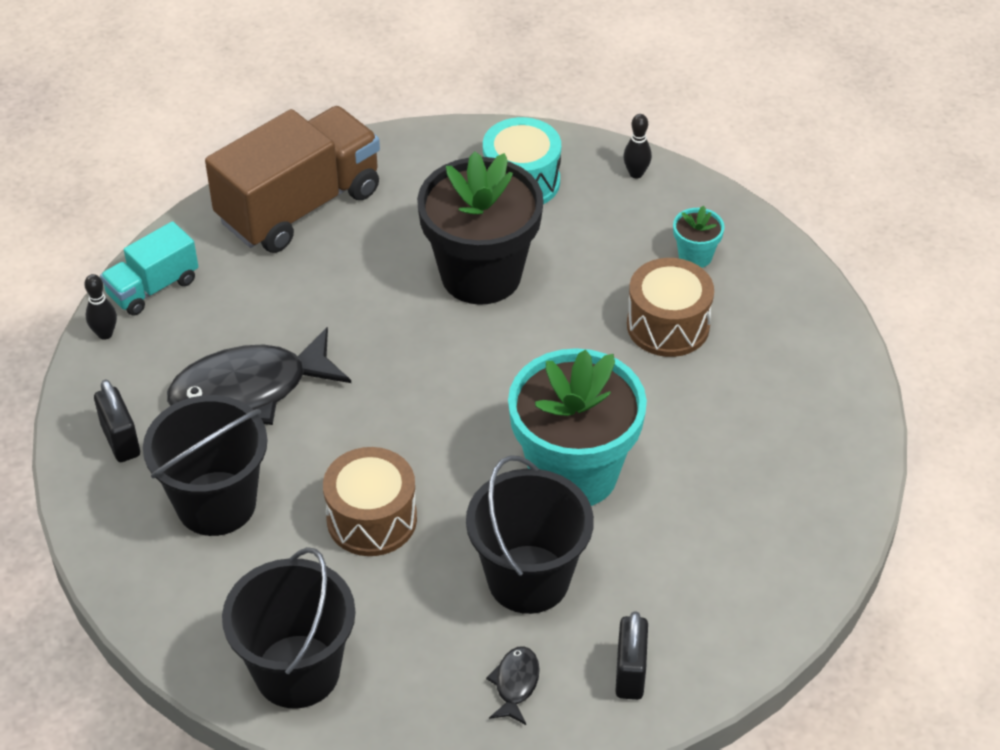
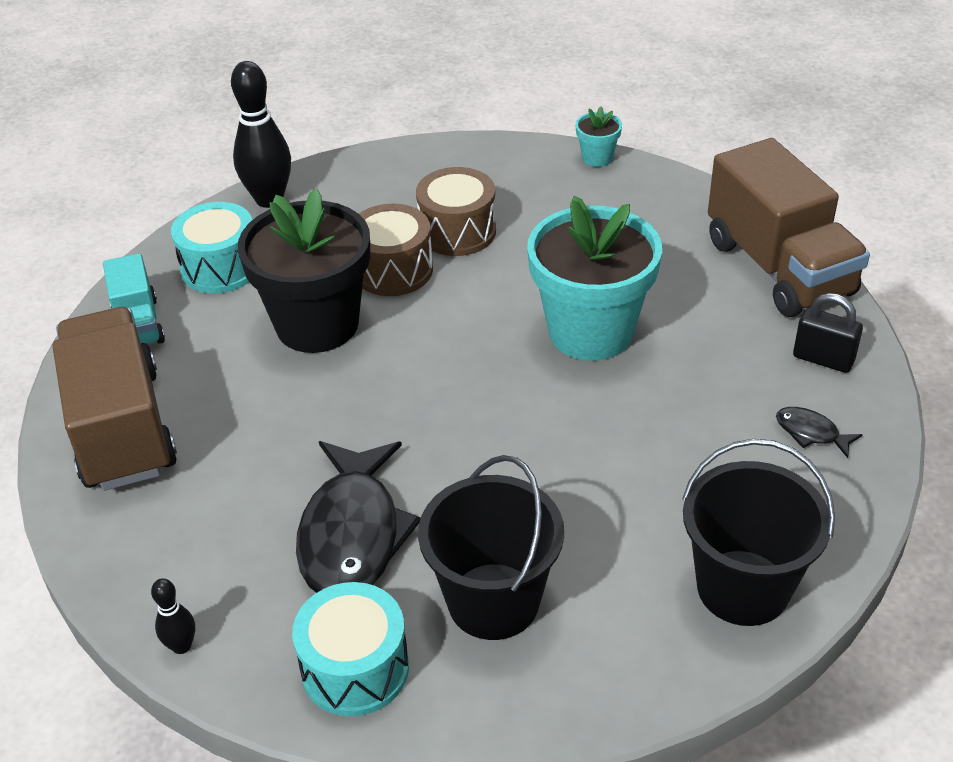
camera: 65 degrees left, 5 degrees down
black padlock [94,379,140,462] -> turquoise drum [292,582,409,717]
turquoise truck [100,221,198,316] -> turquoise truck moved to [103,253,165,345]
brown drum [323,447,417,556] -> brown drum moved to [359,204,433,296]
black bucket [466,456,594,614] -> none
black bowling pin [623,114,652,179] -> black bowling pin [231,61,291,208], size x2.06
turquoise flower pot [673,206,725,268] -> turquoise flower pot moved to [576,107,622,167]
none -> brown truck [708,138,870,317]

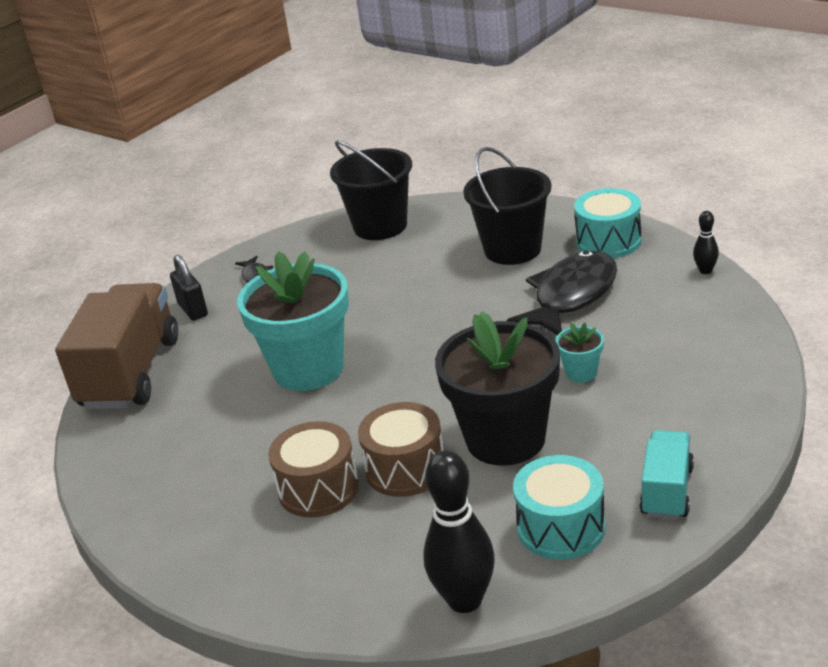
camera: 145 degrees left, 10 degrees down
brown truck [52,307,177,491] -> none
turquoise flower pot [576,107,622,167] -> turquoise flower pot moved to [555,323,604,383]

